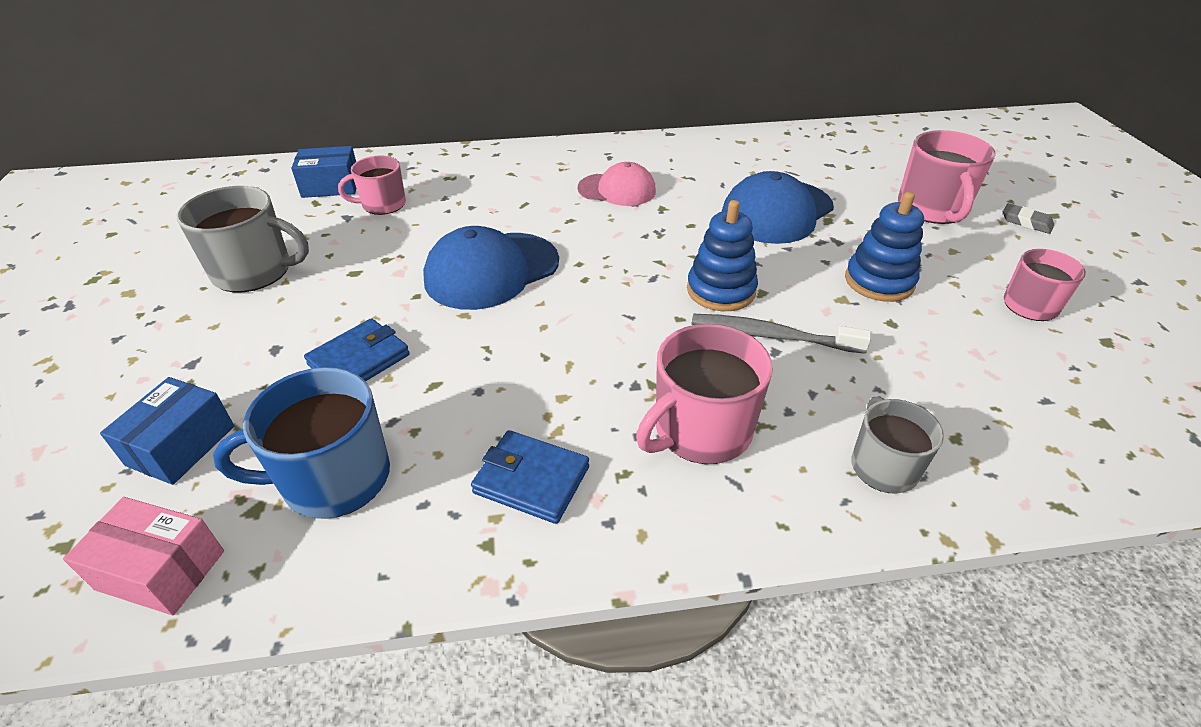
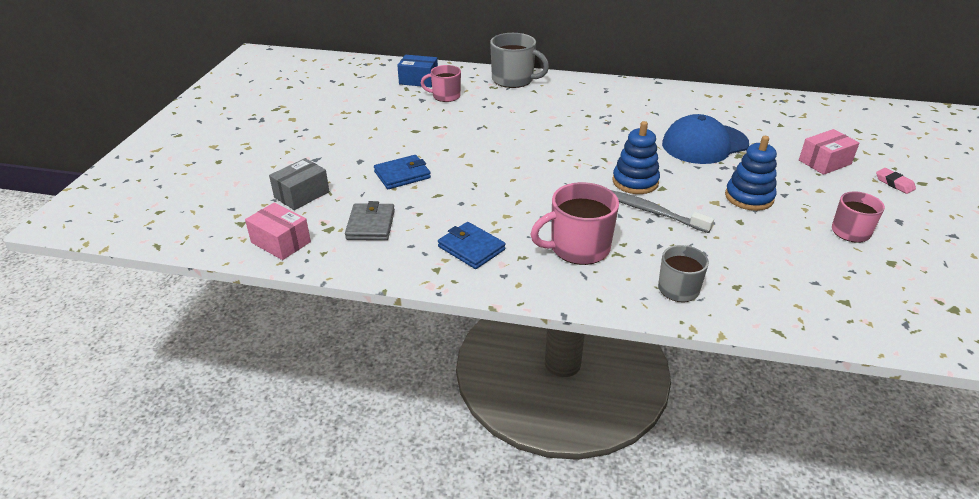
camera: 20 degrees right, 5 degrees down
blue box [100,377,234,485] -> grey box [269,158,330,210]
grey mug [177,186,309,293] -> grey mug moved to [490,33,549,88]
blue mug [213,367,390,519] -> grey wallet [345,201,395,240]
blue cap [423,226,559,310] -> none
pink cap [578,162,656,206] -> none
pink mug [898,130,996,224] -> pink box [799,129,859,175]
grey eraser [1003,203,1054,234] -> pink eraser [876,168,916,194]

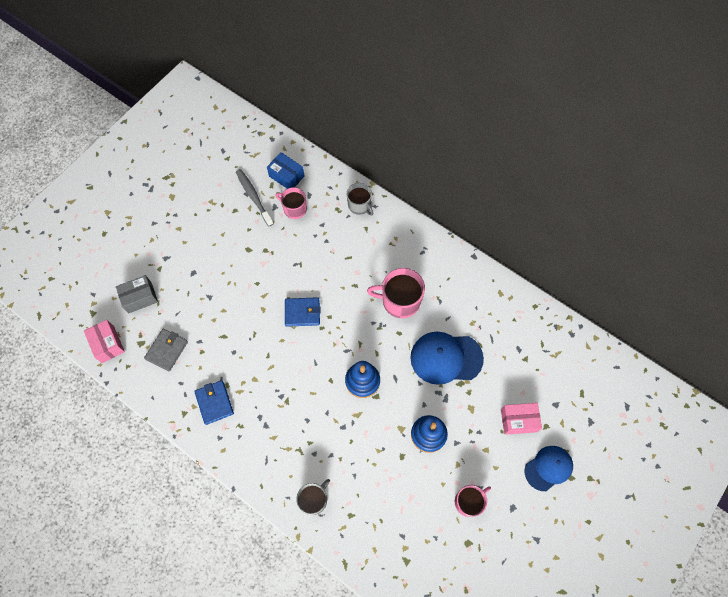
camera: 25 degrees right, 30 degrees up
blue wallet [374,155,431,189] -> blue wallet moved to [285,297,320,327]
grey mug [490,33,549,88] -> grey mug [347,183,373,215], size x0.64
pink mug [531,182,619,265] -> pink mug moved to [367,268,425,318]
grey toothbrush [611,190,714,233] -> grey toothbrush moved to [236,169,274,226]
pink eraser [876,168,916,194] -> blue cap [525,446,573,491]

